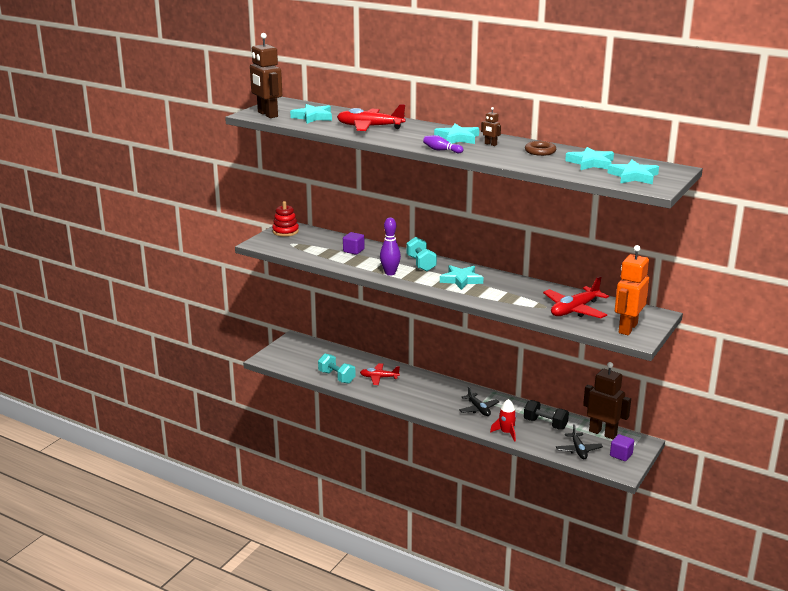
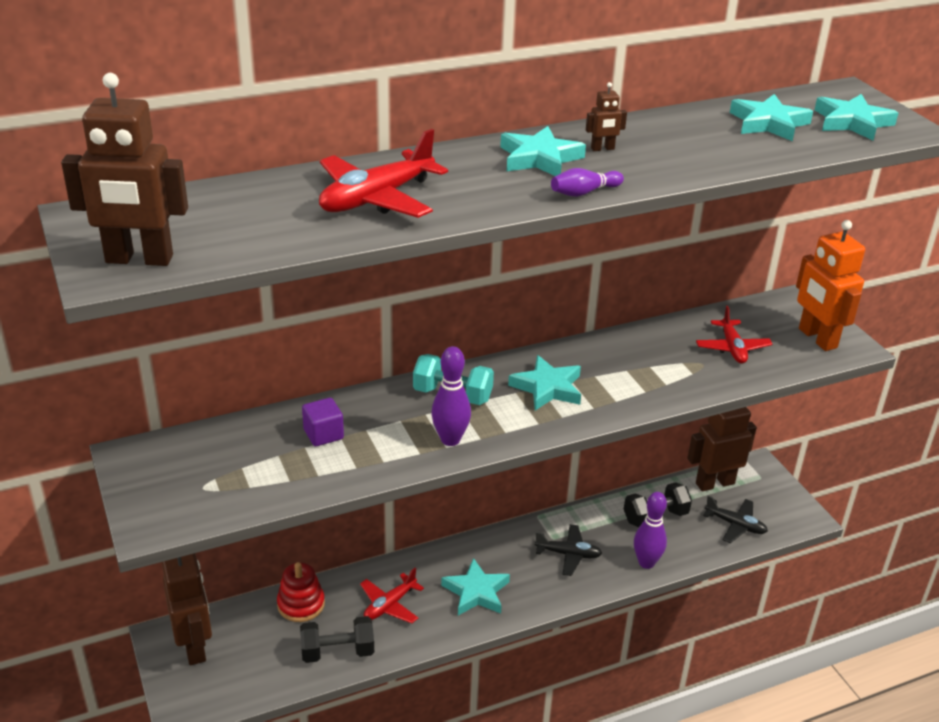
camera: 55 degrees left, 10 degrees up
red stacking toy [272,201,299,237] -> red stacking toy moved to [277,562,325,622]
turquoise star [290,104,332,124] -> turquoise star moved to [441,558,510,616]
turquoise dumbbell [318,354,355,384] -> black dumbbell [300,616,374,663]
red rocket [490,399,516,442] -> purple bowling pin [634,492,667,569]
brown ring [525,141,556,156] -> none
red plane [543,276,609,318] -> red plane [696,306,773,363], size x0.65
purple cube [610,434,634,461] -> none
none -> brown robot [162,553,212,665]

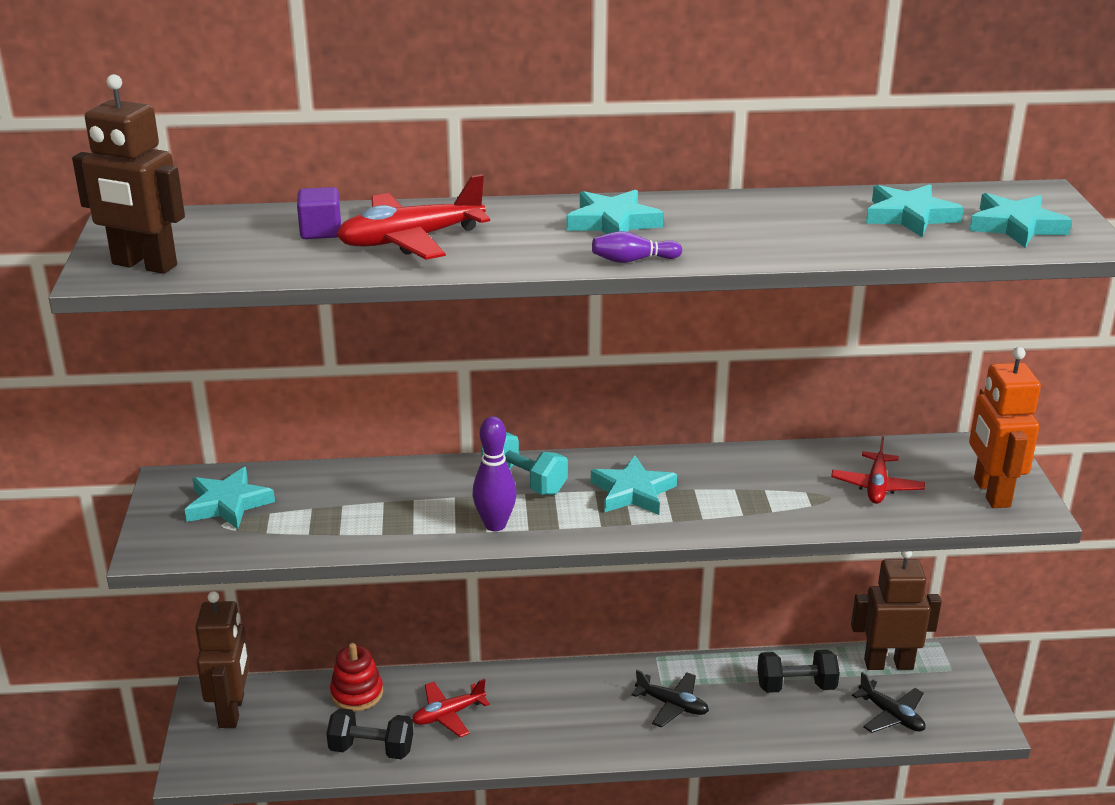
camera: 20 degrees right, 5 degrees down
purple cube [302,398,344,446] -> purple cube moved to [297,187,341,239]
turquoise star [441,558,510,616] -> turquoise star moved to [185,467,275,529]
brown robot [586,82,627,151] -> none
purple bowling pin [634,492,667,569] -> none

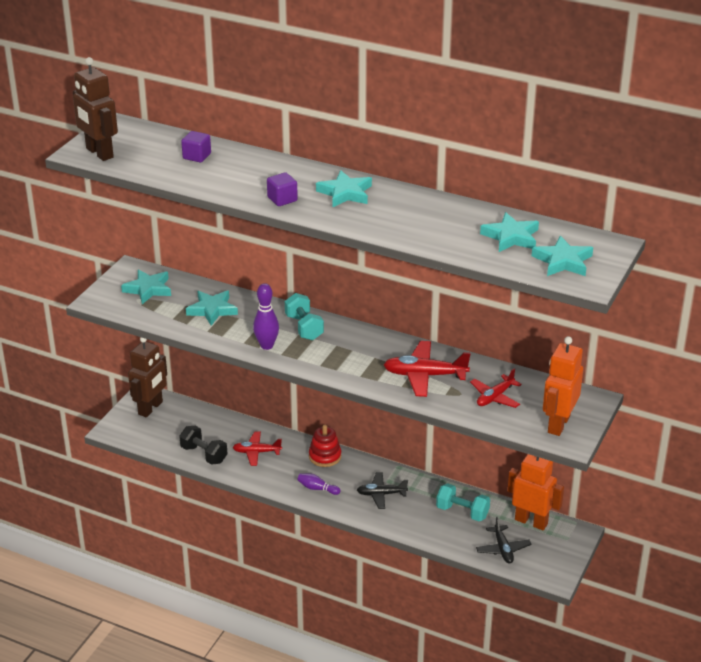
camera: 30 degrees right, 5 degrees up
red stacking toy [330,643,383,711] -> red stacking toy moved to [309,425,341,467]
red plane [336,174,490,260] -> red plane moved to [384,341,471,397]
turquoise star [591,456,677,515] -> turquoise star moved to [186,290,238,326]
purple bowling pin [592,231,682,263] -> purple bowling pin moved to [297,473,341,495]
black plane [632,670,709,728] -> black plane turned 120 degrees clockwise [357,472,408,509]
black dumbbell [757,650,840,693] -> turquoise dumbbell [436,483,490,521]
brown robot [851,551,942,670] -> orange robot [507,454,564,530]
none -> purple cube [267,172,298,206]

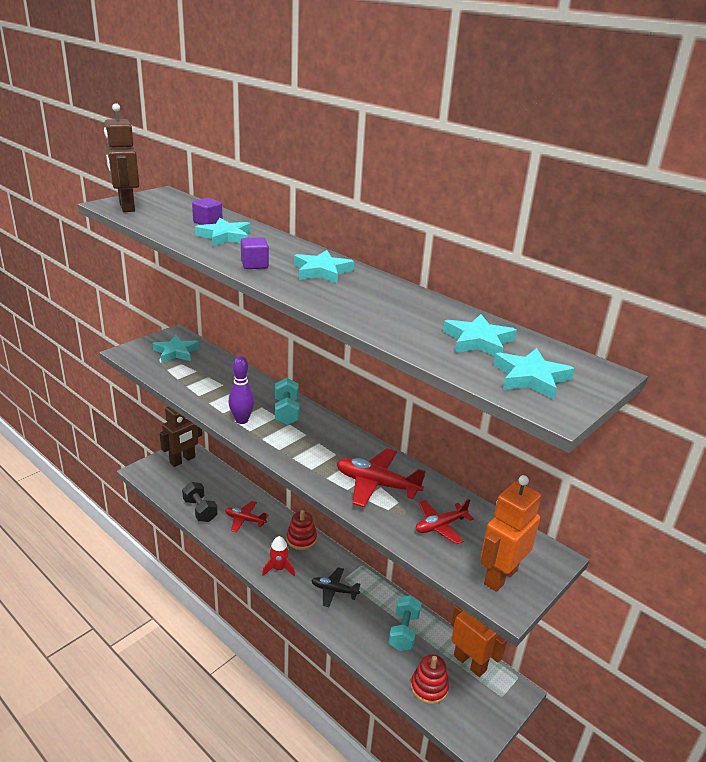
camera: 15 degrees right, 5 degrees down
turquoise star [186,290,238,326] -> turquoise star moved to [195,218,251,247]
purple bowling pin [297,473,341,495] -> red rocket [262,536,295,576]
turquoise dumbbell [436,483,490,521] -> turquoise dumbbell turned 60 degrees clockwise [389,595,421,651]
black plane [476,517,531,564] -> red stacking toy [411,654,449,704]

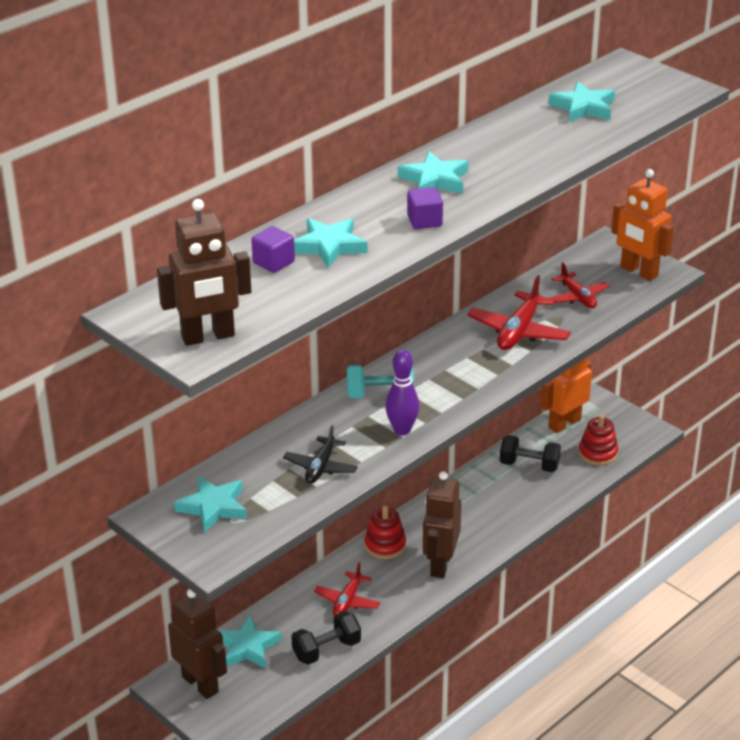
camera: 85 degrees left, 5 degrees up
red rocket [262,536,295,576] -> brown robot [423,471,461,578]
black plane [311,567,360,607] -> black plane moved to [283,425,358,484]
turquoise dumbbell [389,595,421,651] -> black dumbbell [500,435,561,472]
turquoise star [493,348,575,400] -> turquoise star moved to [219,616,282,668]

